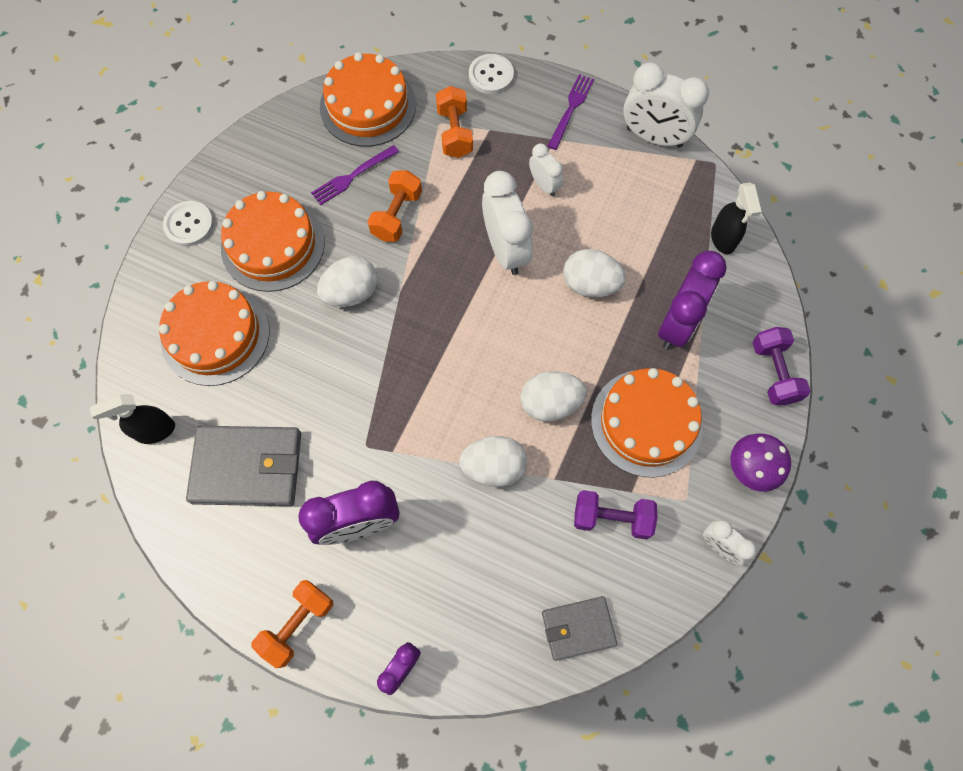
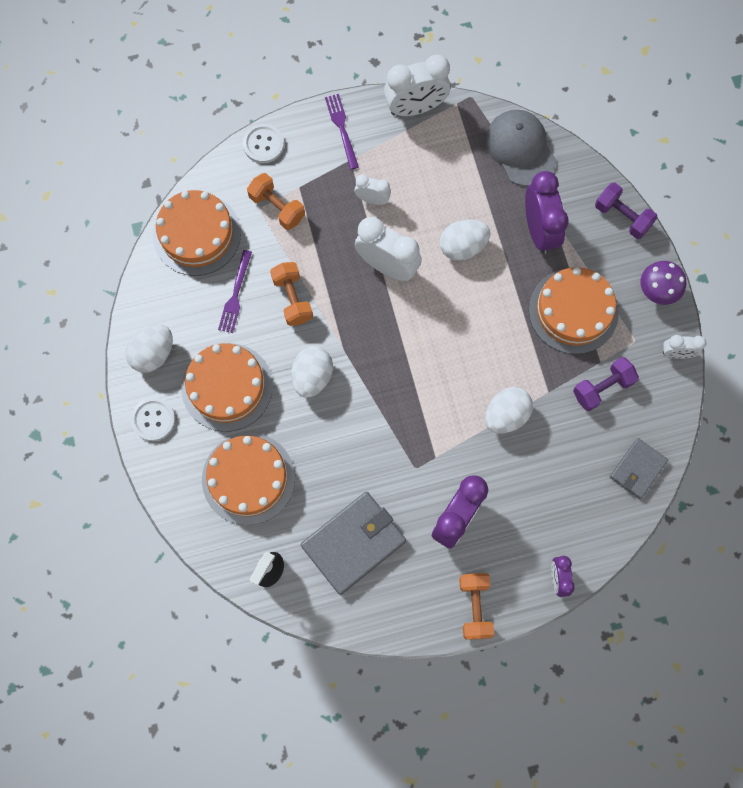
camera: 40 degrees left, 5 degrees up
white egg [521,372,587,421] -> white egg moved to [125,324,173,373]
black spray bottle [711,183,762,254] -> grey cap [485,110,556,186]

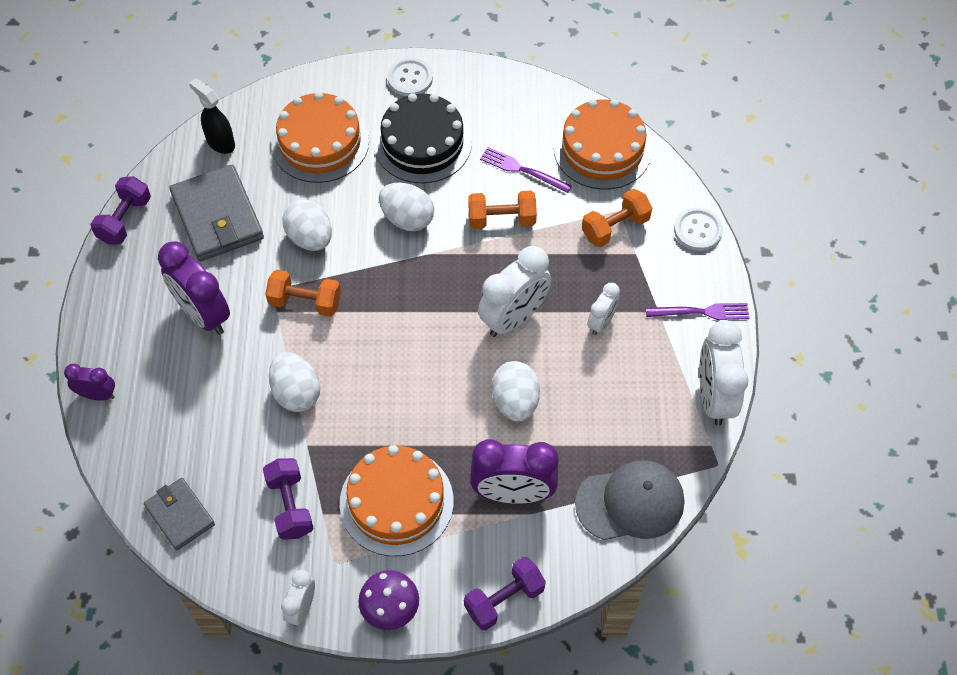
camera: 105 degrees right, 15 degrees down
white egg [125,324,173,373] -> white egg moved to [282,199,332,251]
orange cake [181,343,273,432] -> black cake [374,93,472,183]
orange dumbbell [459,573,494,640] -> orange dumbbell moved to [265,270,341,317]
none -> purple dumbbell [90,176,151,245]

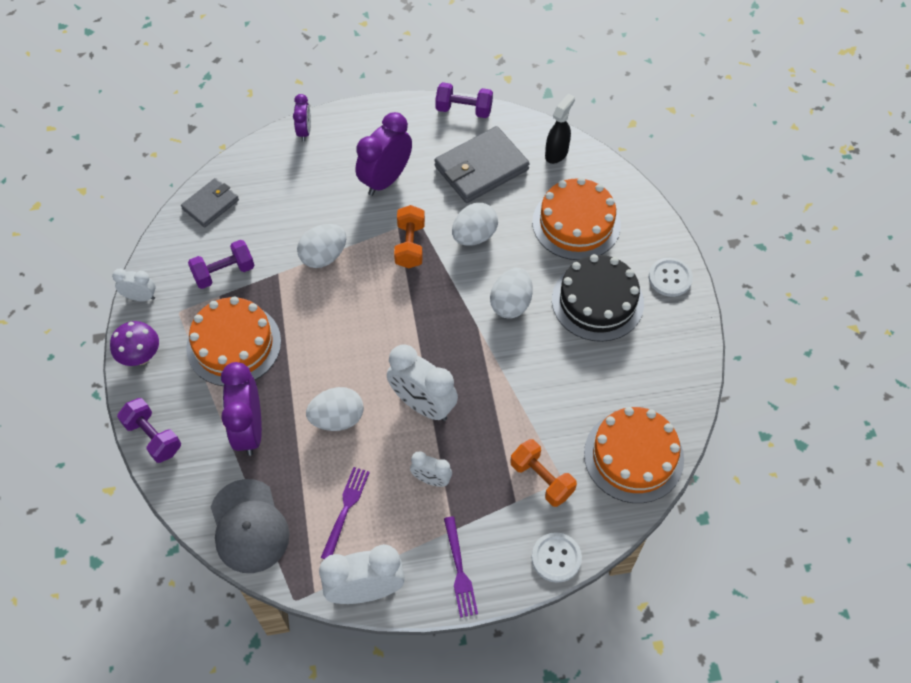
camera: 80 degrees right, 0 degrees up
orange dumbbell [468,191,537,229] -> none
purple fork [480,147,572,193] -> purple fork moved to [321,467,370,559]

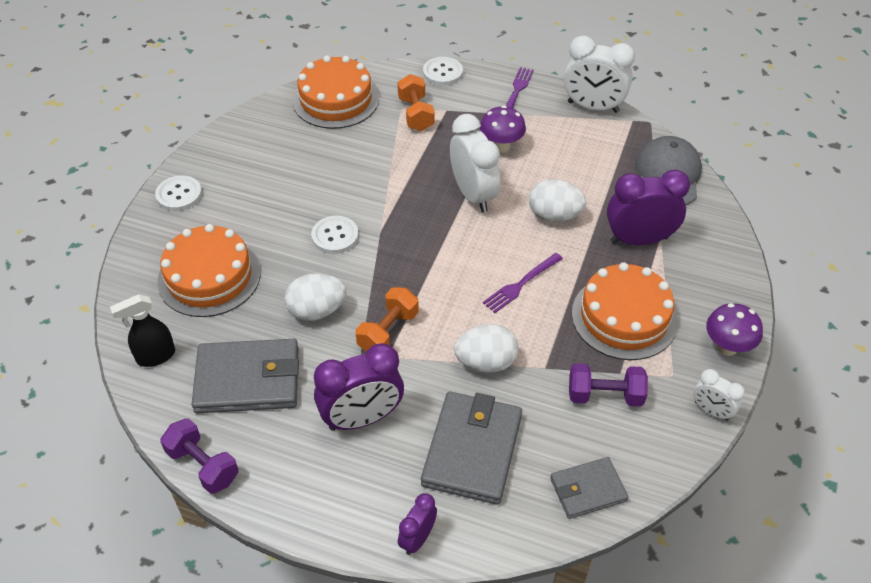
camera: 150 degrees left, 10 degrees down
purple dumbbell [117,398,181,463] -> none
purple clock [221,362,262,456] -> purple clock turned 120 degrees counterclockwise [607,169,690,245]
purple fork [321,467,370,559] -> purple fork moved to [483,253,563,313]
white clock [410,451,452,487] -> purple mushroom [480,106,526,152]
white egg [490,268,533,319] -> white button [311,216,359,254]
black cake [552,254,644,342] -> none
none -> grey wallet [421,392,522,505]

